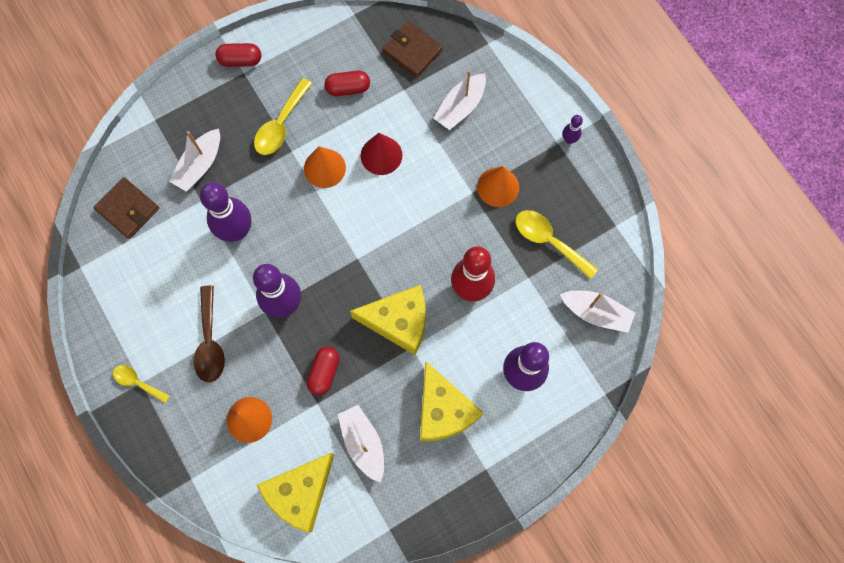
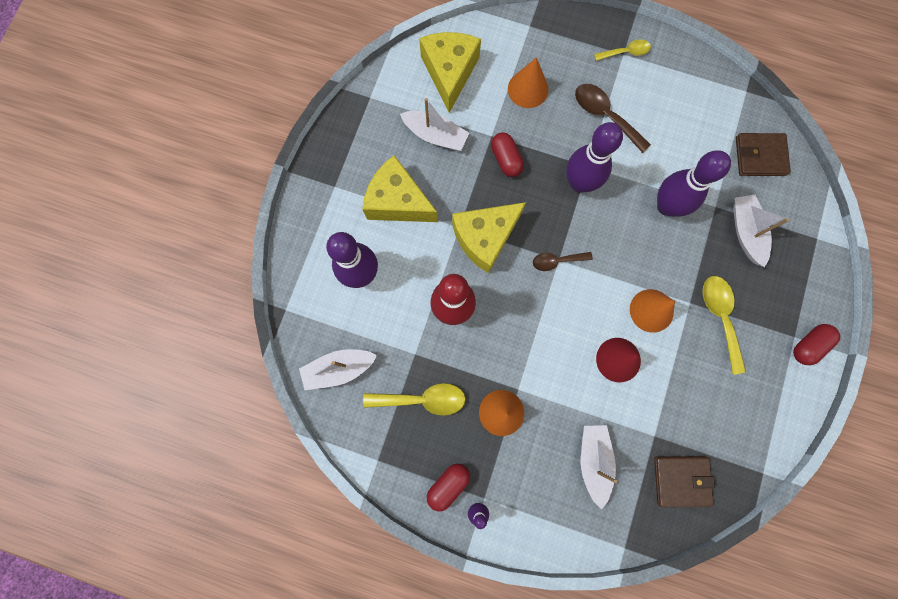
camera: 140 degrees right, 5 degrees up
red capsule [324,71,370,96] -> red capsule moved to [427,464,470,512]
none -> brown spoon [533,252,593,271]

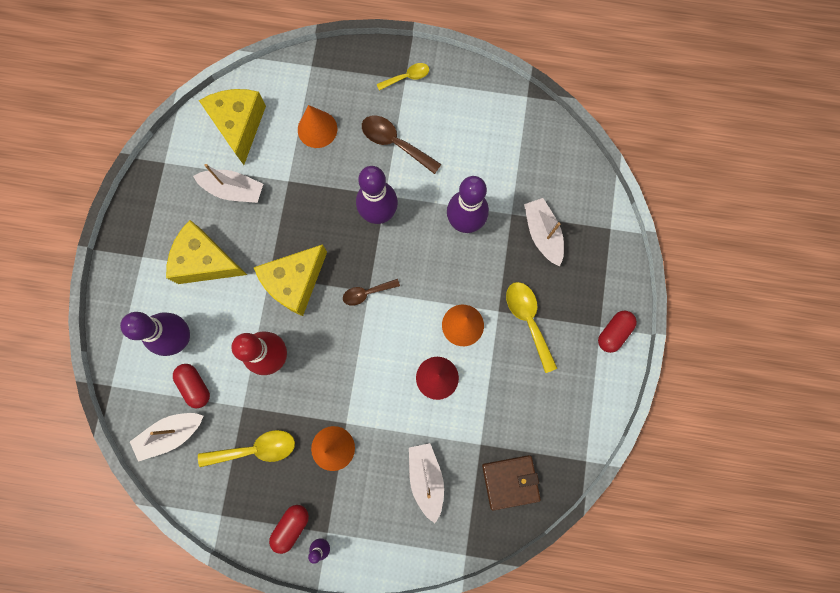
camera: 10 degrees left, 0 degrees up
red capsule [491,132,524,177] -> red capsule moved to [173,364,210,408]
brown wallet [736,133,791,176] -> none

